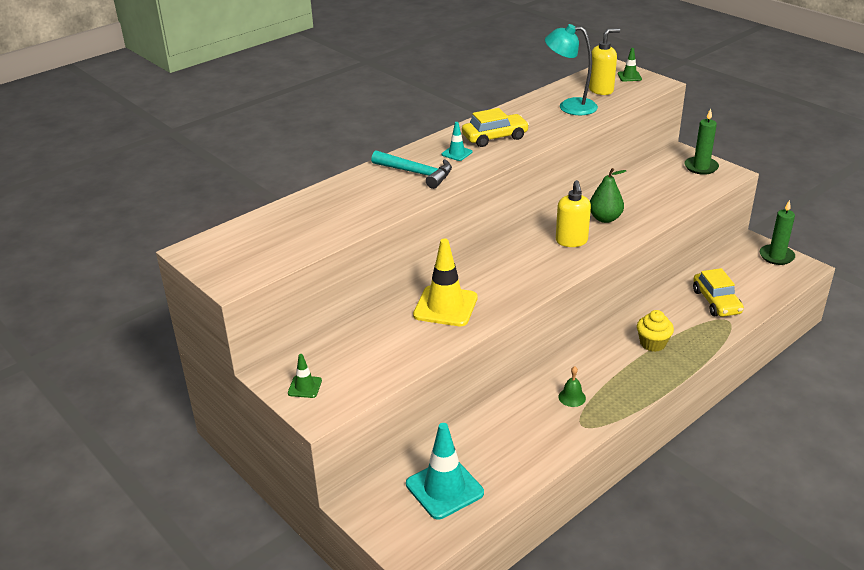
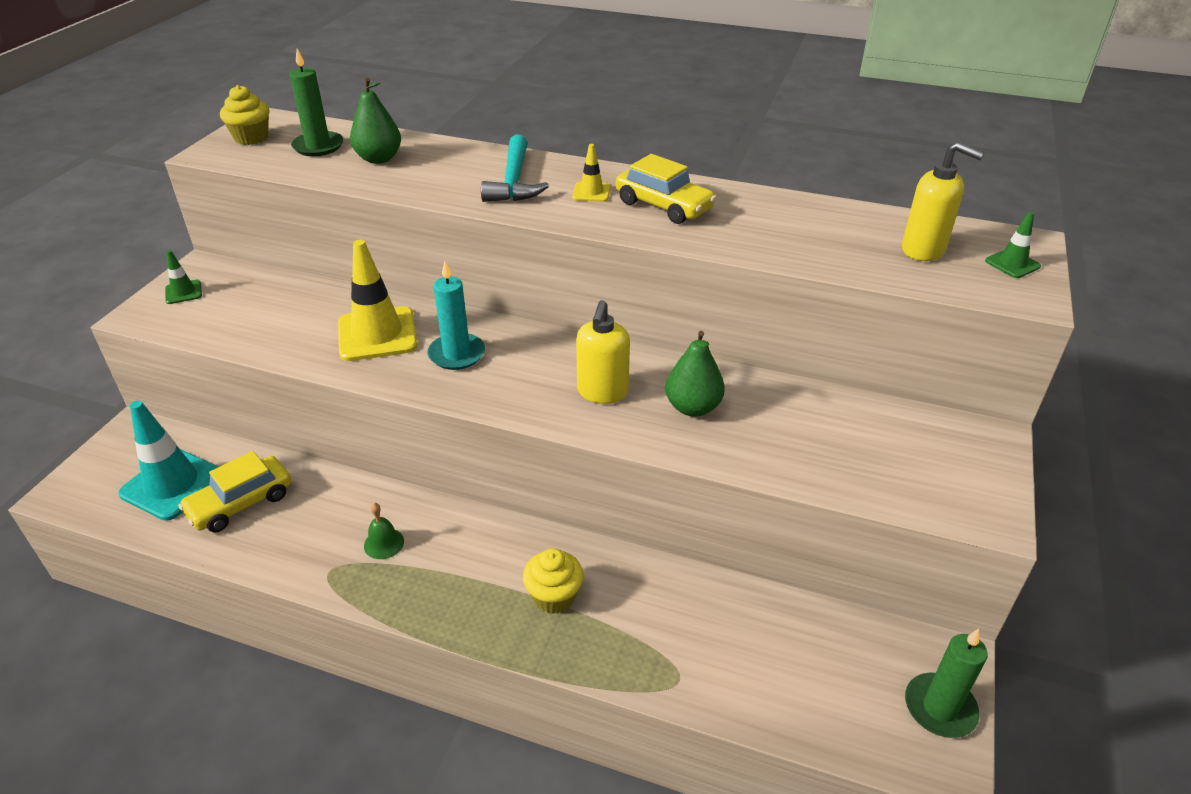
camera: 60 degrees right, 5 degrees up
turquoise traffic cone [442,122,472,161] -> yellow traffic cone [572,144,611,202]
turquoise lamp [545,24,598,115] -> none
yellow soap dispenser [556,180,591,247] -> yellow soap dispenser turned 45 degrees counterclockwise [576,300,630,404]
green candle [685,108,719,175] -> green candle moved to [289,49,343,156]
yellow car [693,268,744,317] -> yellow car moved to [178,451,291,532]
none -> yellow cupcake [220,85,269,145]
none -> green pear [350,78,401,164]
none -> turquoise candle [427,261,485,370]

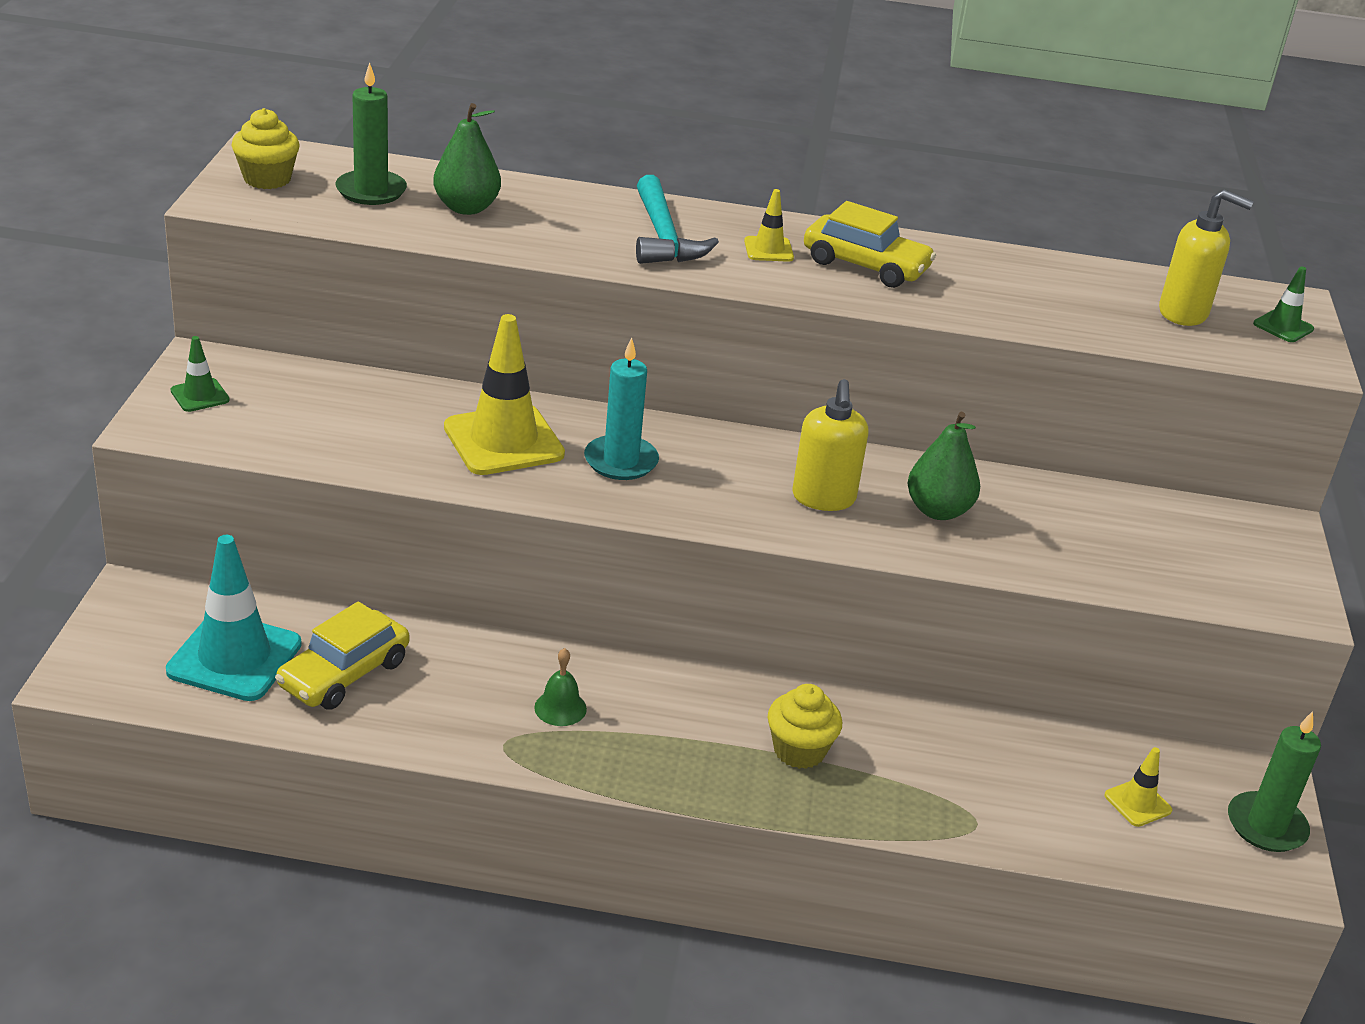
camera: 15 degrees left, 5 degrees down
none -> yellow traffic cone [1104,747,1172,827]

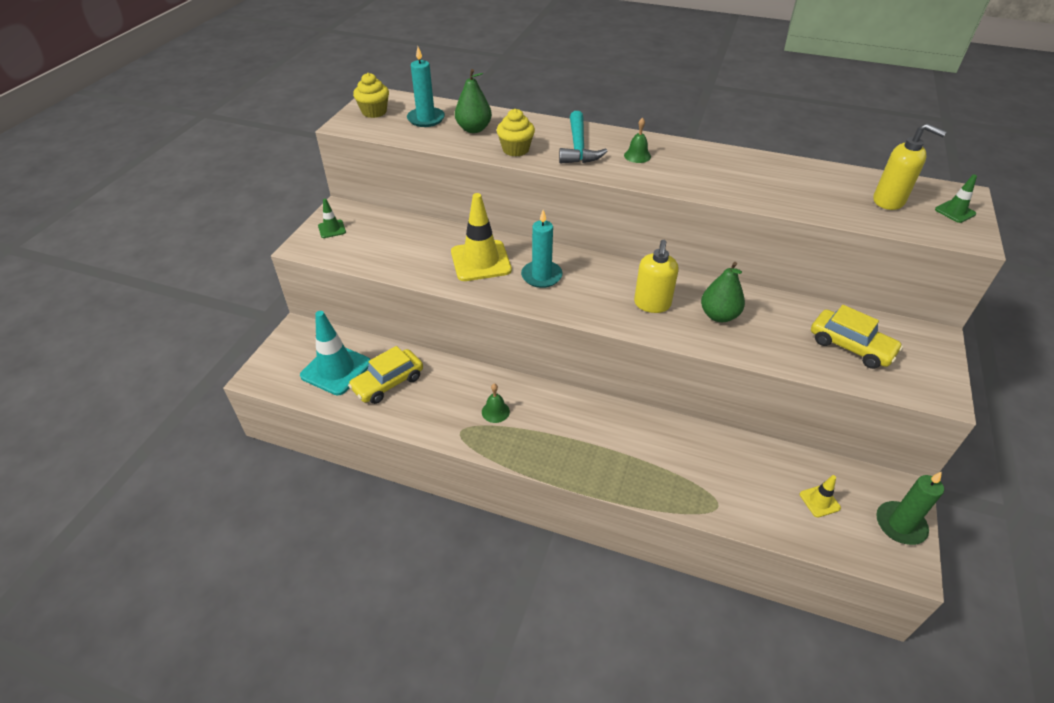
camera: 15 degrees right, 10 degrees up
green candle [336,62,407,205] -> turquoise candle [407,47,445,127]
yellow traffic cone [744,189,794,262] -> green bell [624,117,651,163]
yellow cupcake [768,684,842,769] -> yellow cupcake moved to [496,109,535,157]
yellow car [804,201,936,288] -> yellow car moved to [811,305,903,369]

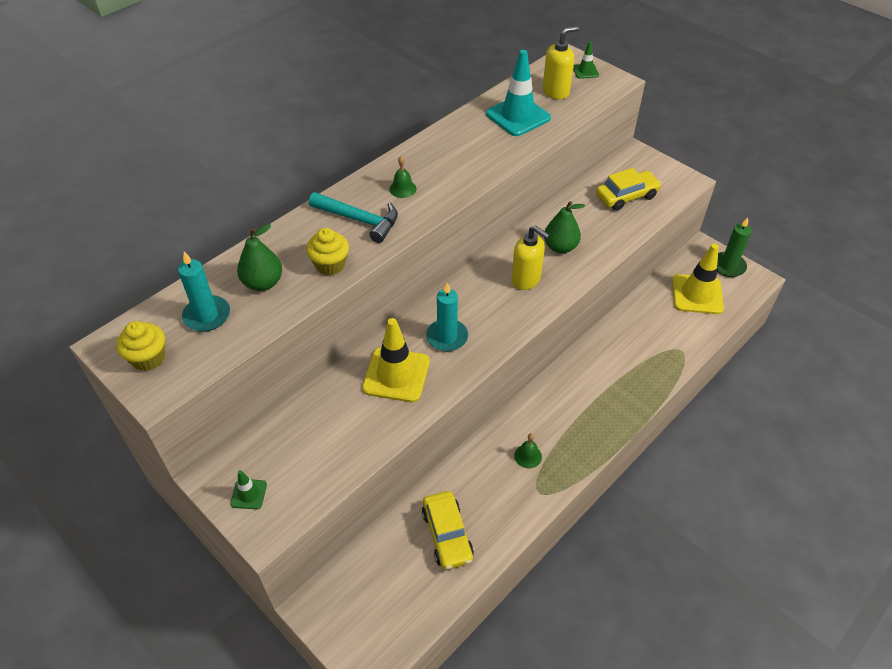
camera: 65 degrees left, 5 degrees up
turquoise traffic cone [300,311,371,395] -> turquoise traffic cone moved to [486,50,551,136]
yellow traffic cone [800,475,841,518] -> yellow traffic cone [672,244,724,314], size x2.09

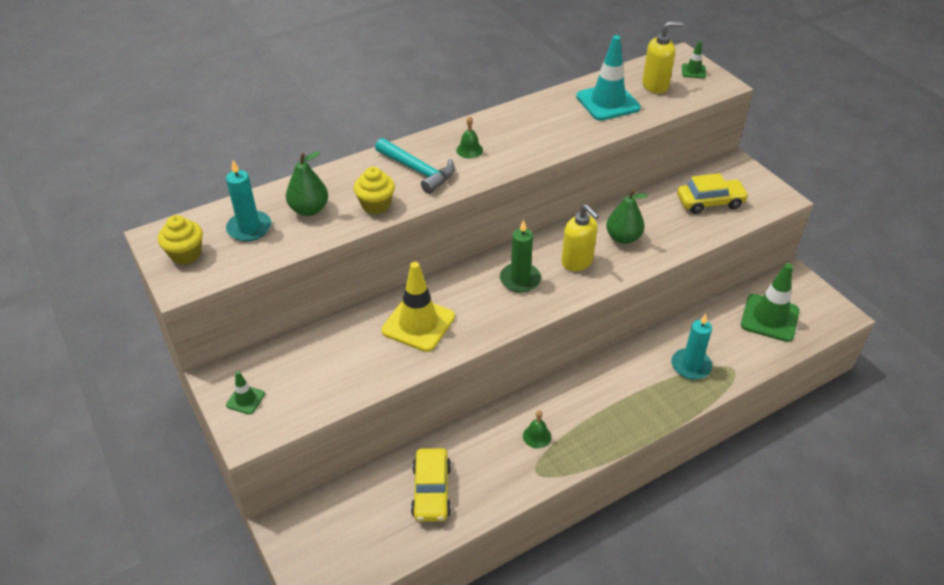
camera: 15 degrees right, 5 degrees down
turquoise candle [426,282,468,352] -> turquoise candle moved to [672,314,712,380]
yellow traffic cone [672,244,724,314] -> green traffic cone [741,263,799,342]
green candle [717,217,752,277] -> green candle moved to [500,220,541,293]

